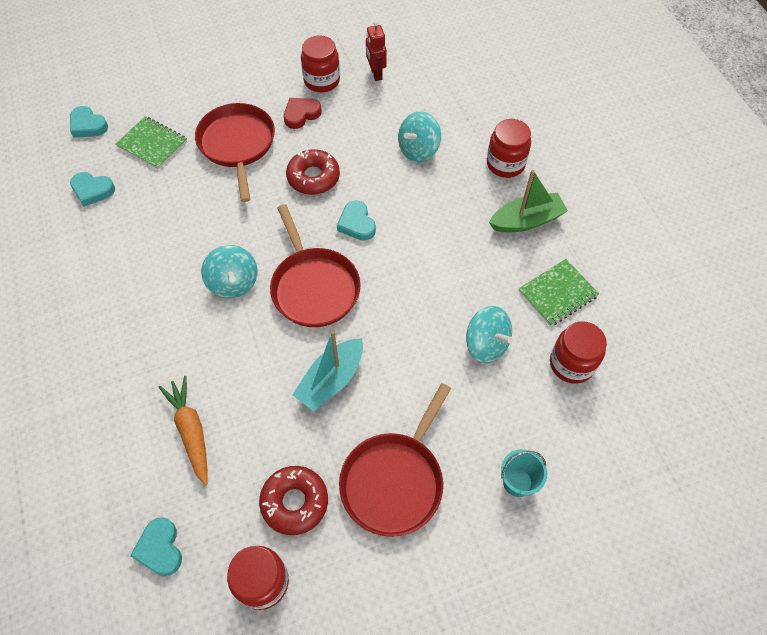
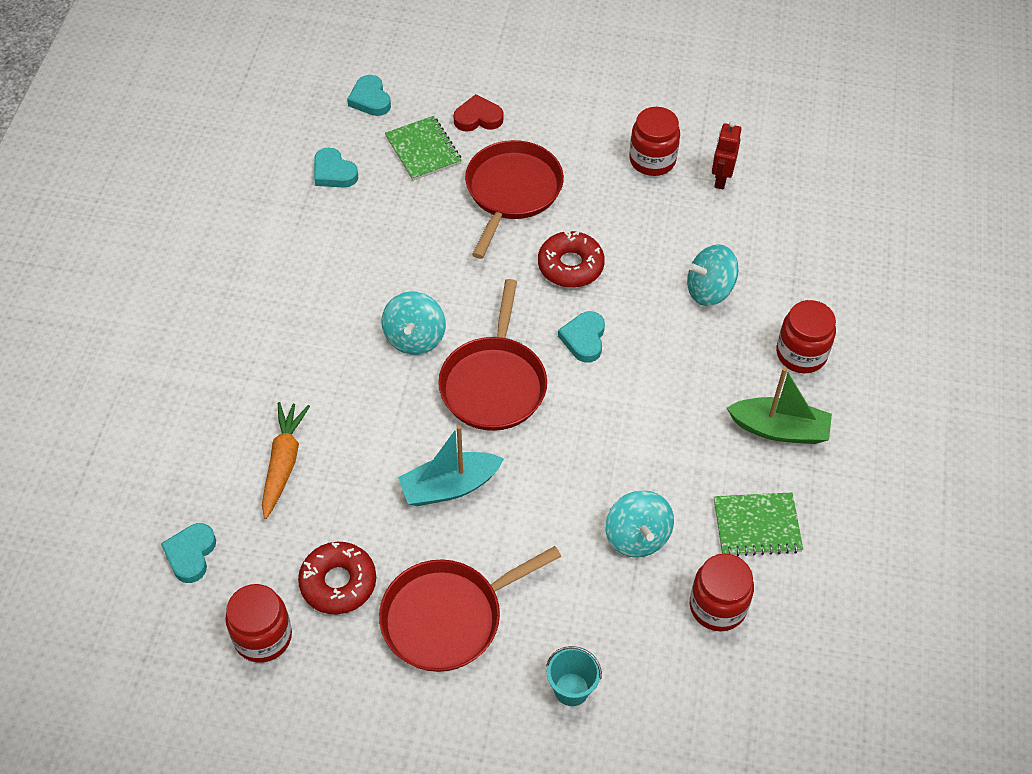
camera: 30 degrees right, 5 degrees down
red heart [284,98,322,129] -> red heart moved to [454,94,503,132]

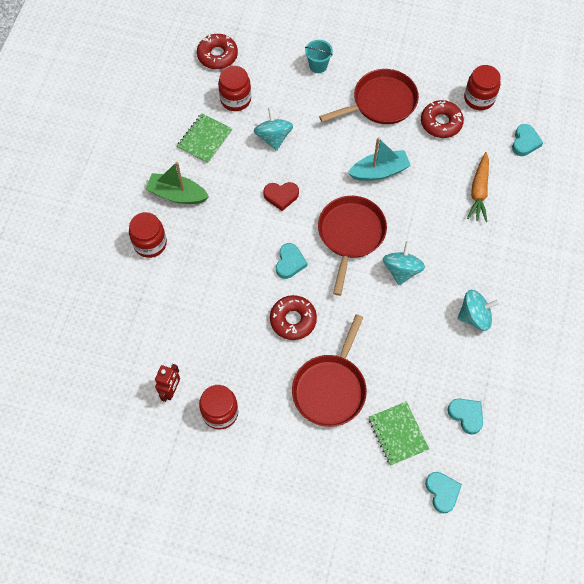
camera: 175 degrees left, 10 degrees up
red heart [454,94,503,132] -> red heart moved to [263,182,299,211]
turquoise spinning top [687,244,738,306] -> turquoise spinning top moved to [457,290,500,331]
green notebook [714,492,803,556] -> green notebook turned 60 degrees counterclockwise [177,113,232,164]
none -> red donut [197,34,238,69]

